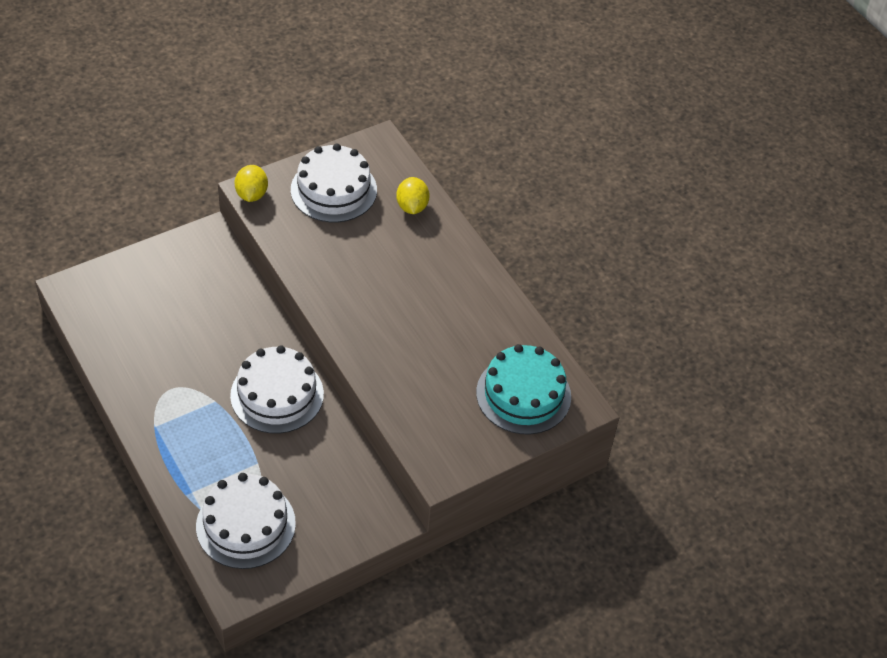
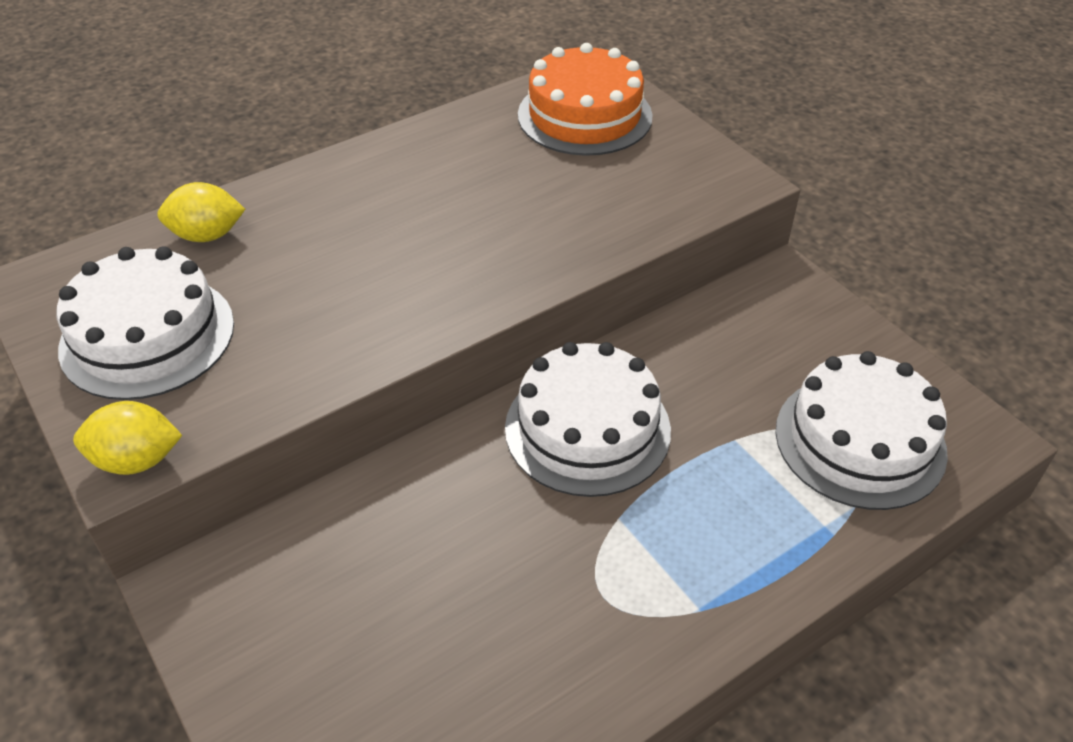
camera: 90 degrees left, 5 degrees down
turquoise cake [476,344,571,435] -> orange cake [518,43,653,156]

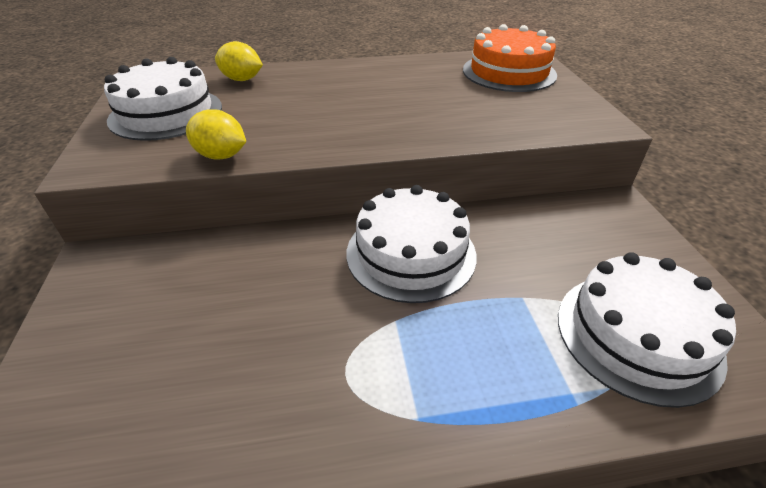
camera: 25 degrees right, 5 degrees down
yellow lemon [73,401,182,475] -> yellow lemon moved to [186,109,246,160]

